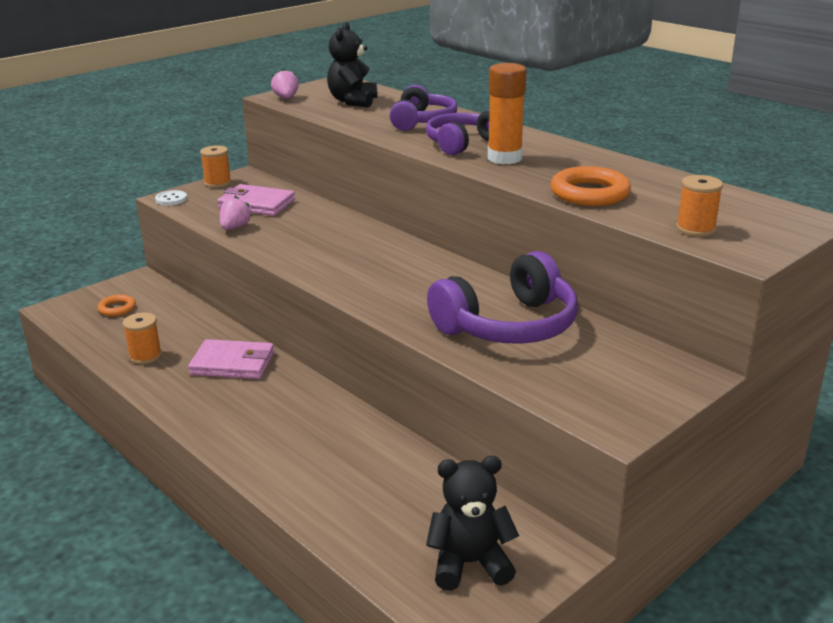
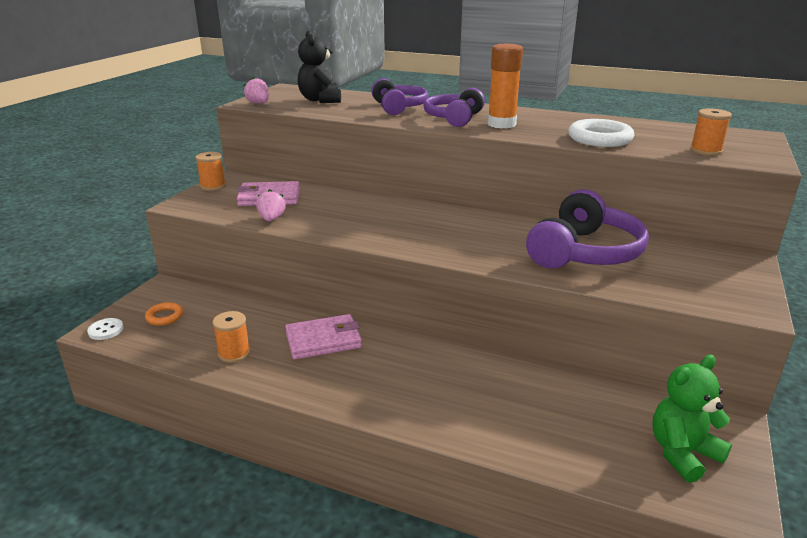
camera: 25 degrees left, 0 degrees up
white button [155,190,187,206] -> white button moved to [87,318,124,340]
black teddy bear [426,456,519,591] -> green teddy bear [652,355,732,483]
orange ring [550,166,631,206] -> white ring [568,119,634,147]

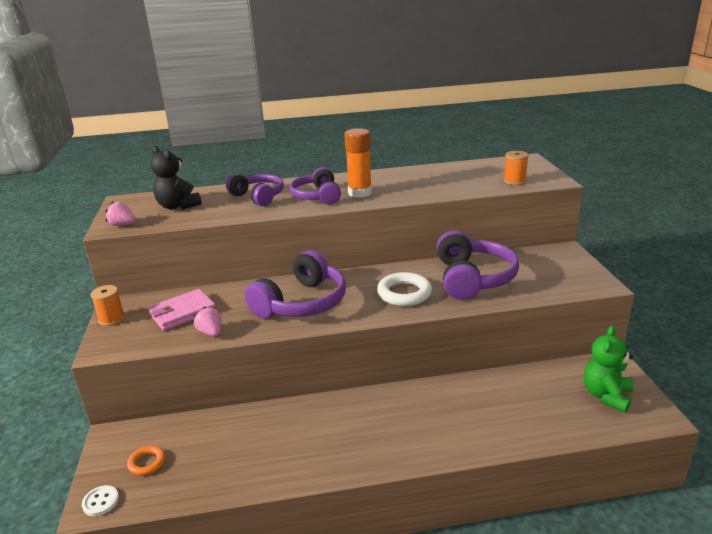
camera: 30 degrees left, 0 degrees up
orange spool [212,311,250,363] -> none
pink wallet [285,314,362,359] -> none
white ring [568,119,634,147] -> white ring moved to [377,272,432,306]
none -> purple headphones [245,250,346,319]

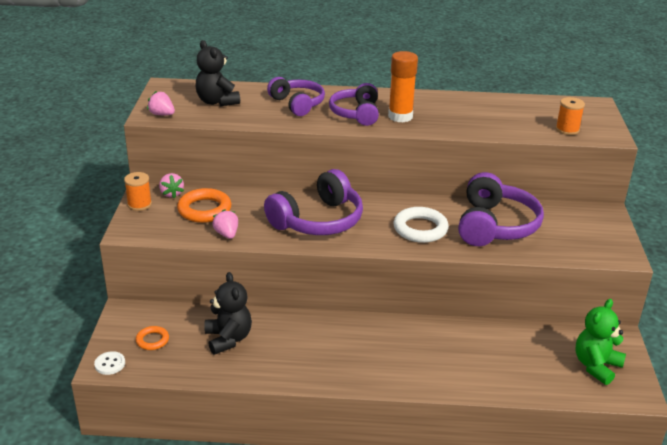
camera: 10 degrees right, 5 degrees up
pink wallet [148,289,216,331] -> orange ring [177,188,231,223]
none -> pink strawberry [159,173,184,198]
none -> black teddy bear [204,272,252,355]

